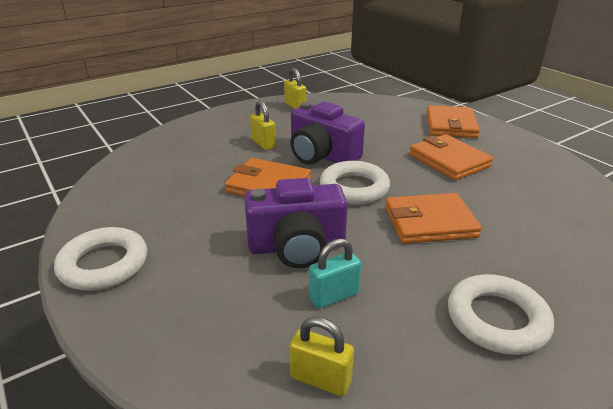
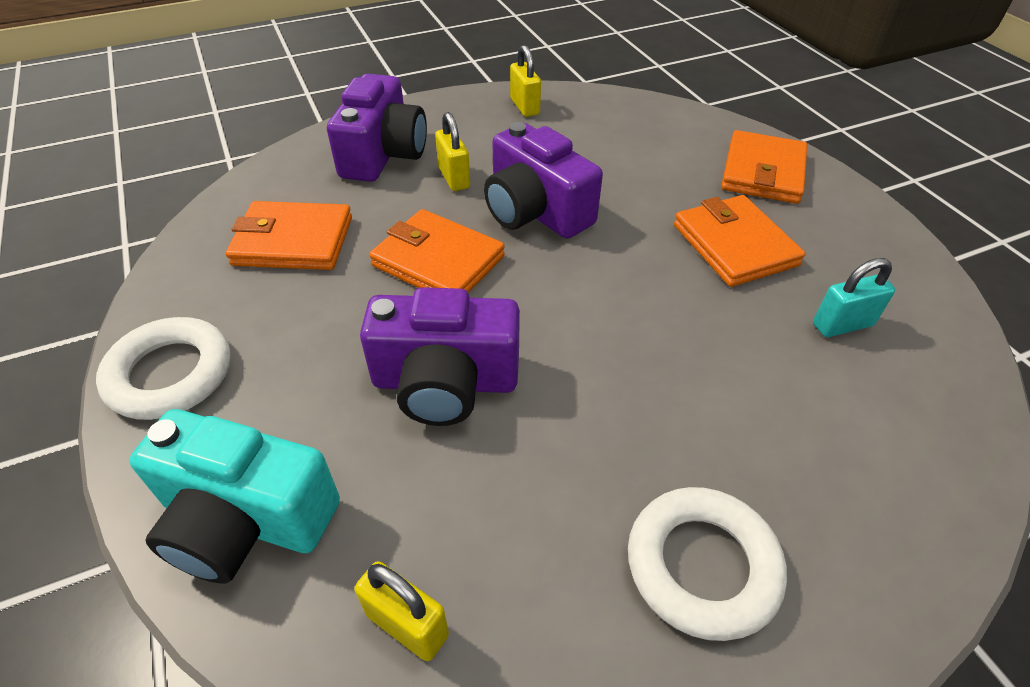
camera: 10 degrees right, 15 degrees up
turquoise padlock [309,238,361,309] -> turquoise padlock moved to [813,258,895,337]
white ring [320,161,390,204] -> none
orange wallet [385,193,482,244] -> orange wallet moved to [226,201,352,270]
none -> turquoise camera [129,409,340,583]
none -> purple camera [327,74,427,182]

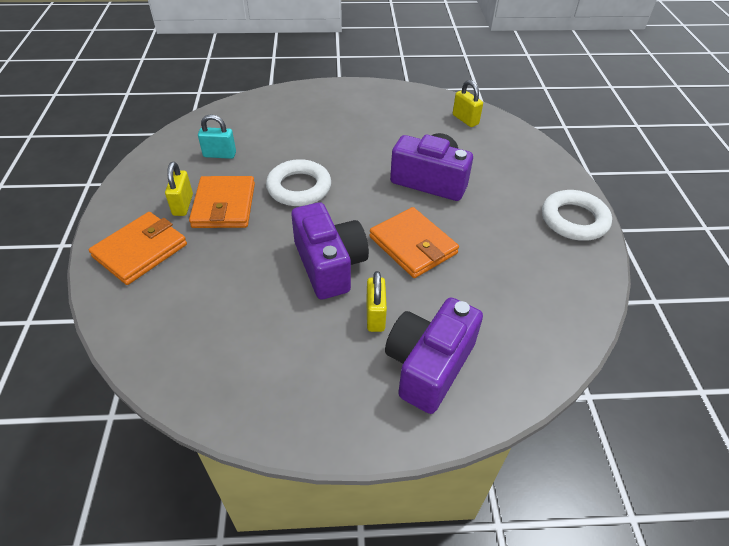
camera: 160 degrees left, 0 degrees up
turquoise camera [129,409,340,583] -> none
orange wallet [226,201,352,270] -> none
yellow padlock [510,45,541,117] -> yellow padlock moved to [165,162,193,216]
white ring [628,487,787,641] -> white ring moved to [266,159,331,206]

